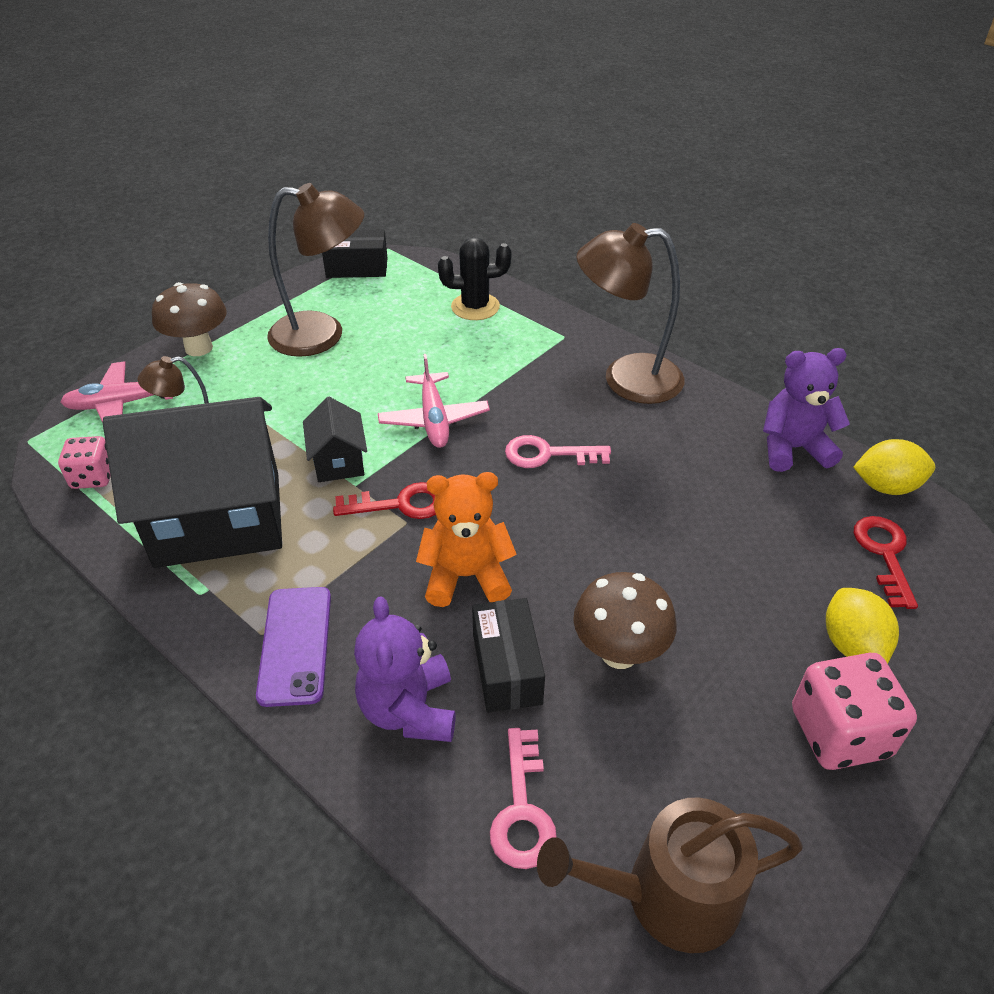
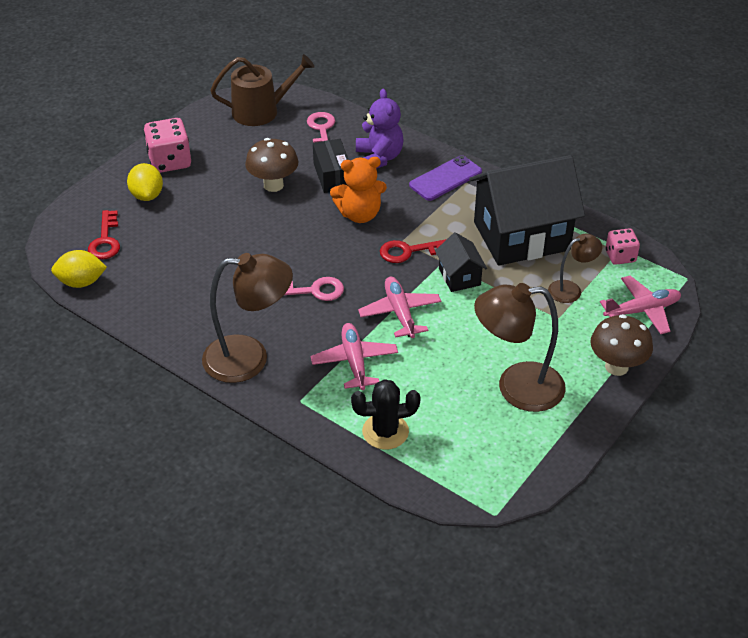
camera: 175 degrees right, 0 degrees up
purple phone [256,587,331,707] -> purple phone turned 60 degrees clockwise [409,155,482,201]
black box [322,230,387,278] -> none
purple teddy bear [763,348,850,472] -> none
none -> pink plane [311,323,398,390]

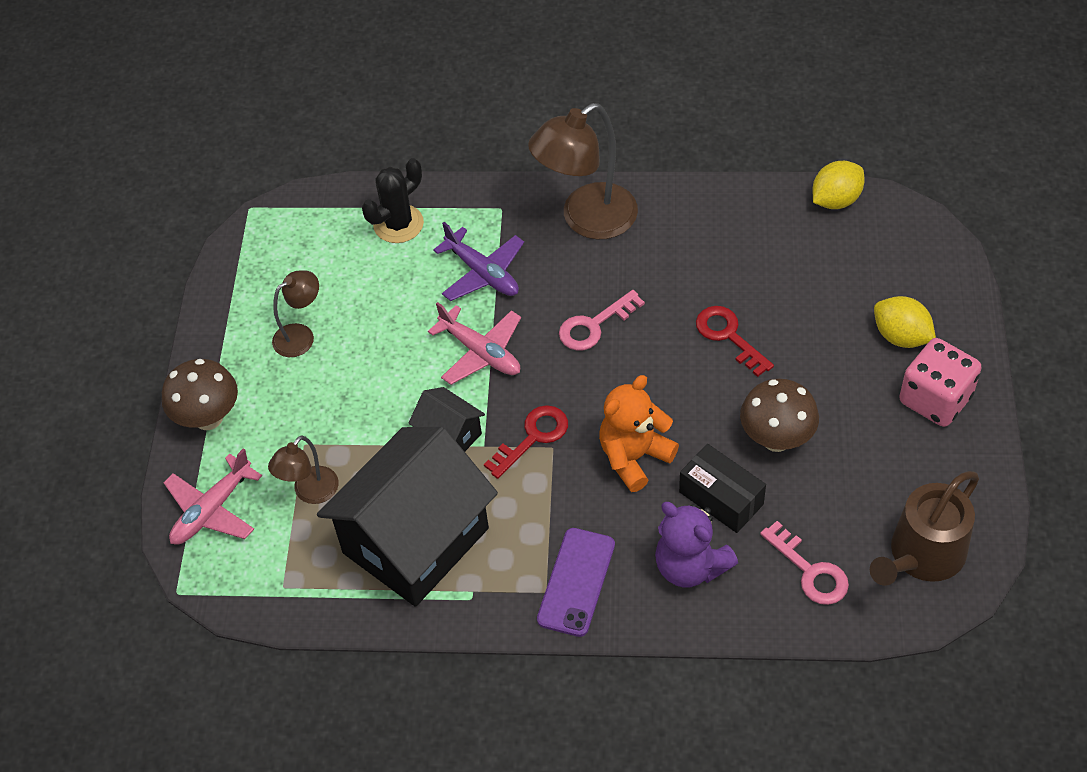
camera: 150 degrees right, 10 degrees up
red key [88,210,120,259] -> red key moved to [696,306,774,377]
pink plane [311,323,398,390] -> purple plane [433,222,524,301]
brown lamp [474,283,566,412] -> brown lamp [272,270,319,357], size x0.54
pink dice [606,228,640,265] -> none

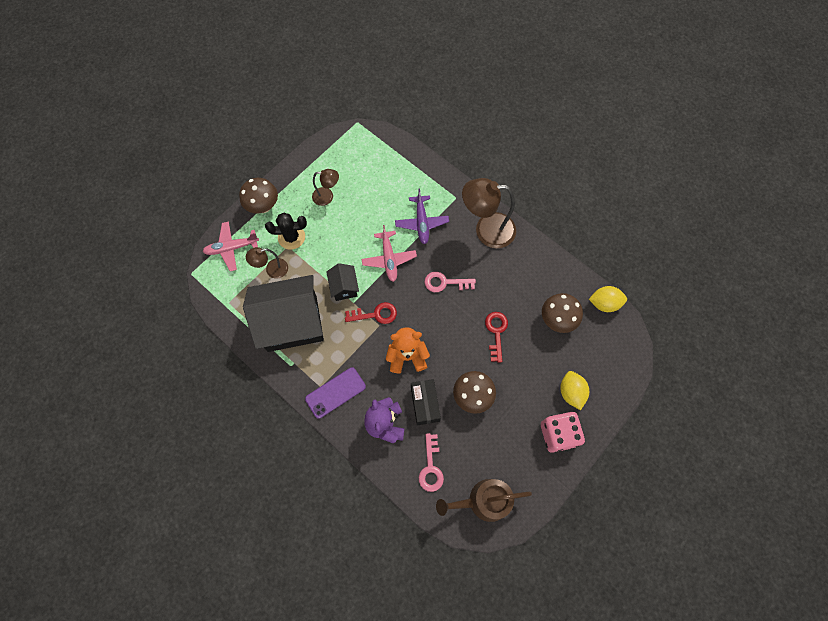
camera: 35 degrees right, 15 degrees up
black cactus [362,158,424,243] -> black cactus moved to [265,213,307,250]
none -> brown mushroom [542,293,583,333]

